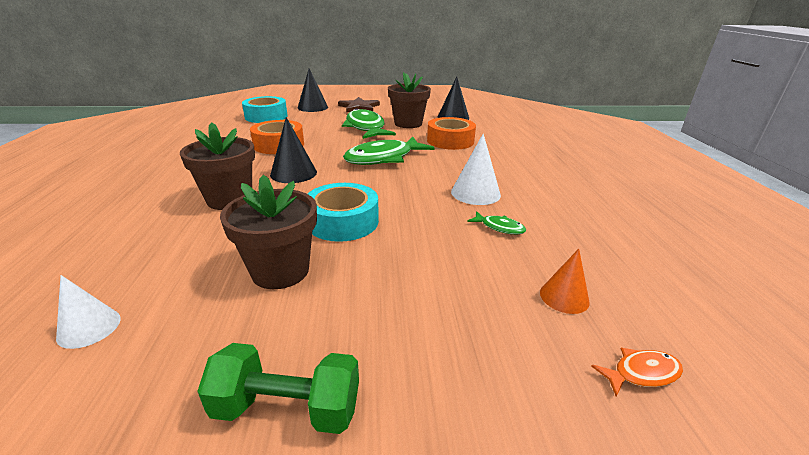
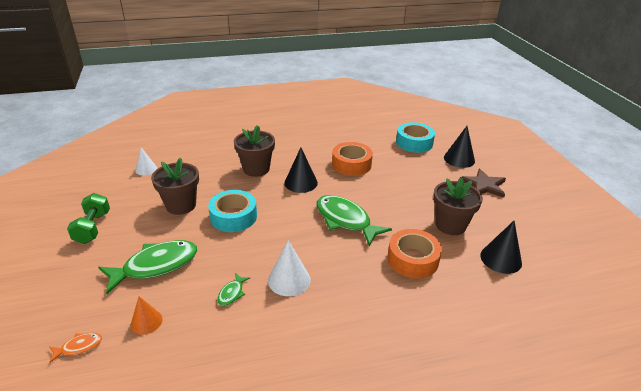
camera: 80 degrees right, 5 degrees up
green fish [342,108,396,139] -> green fish moved to [98,240,197,294]
orange fish [591,348,683,397] -> orange fish turned 90 degrees counterclockwise [49,333,102,363]

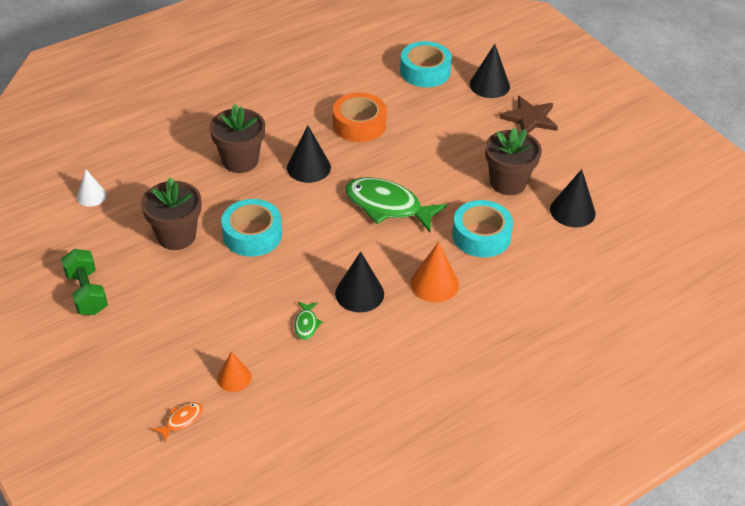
camera: 20 degrees left, 10 degrees up
green fish [98,240,197,294] -> none
white cone [268,240,311,296] -> black cone [335,251,384,312]
orange tape [387,229,442,279] -> turquoise tape [452,200,513,257]
none -> orange cone [410,242,459,302]

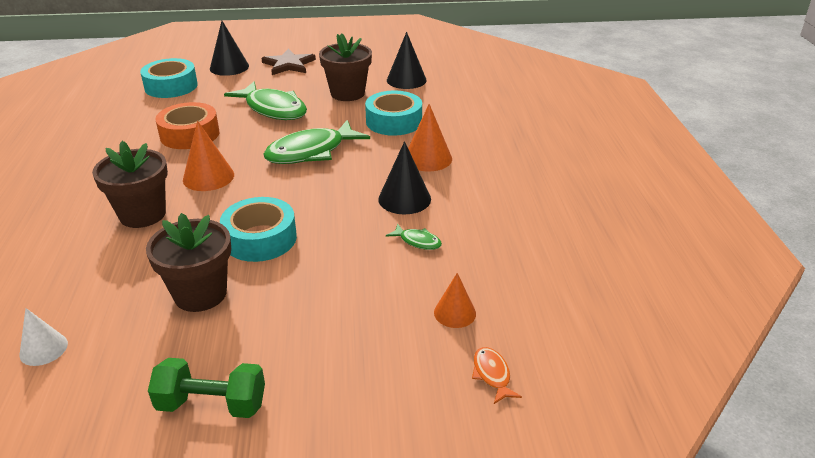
camera: 60 degrees left, 10 degrees down
black cone [287,126,331,183] -> orange cone [183,121,234,191]
none -> green fish [224,82,307,120]

